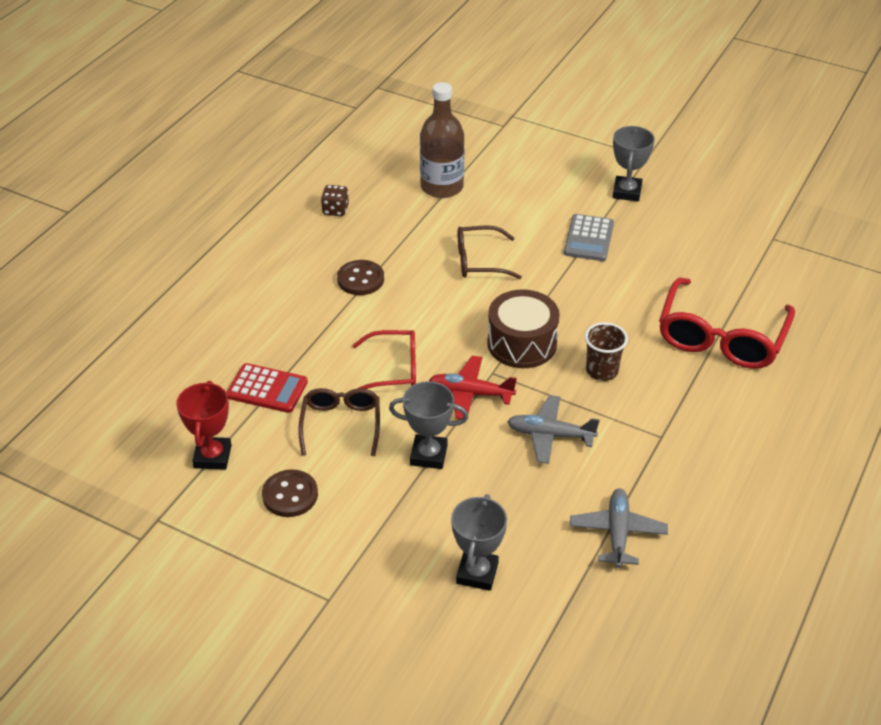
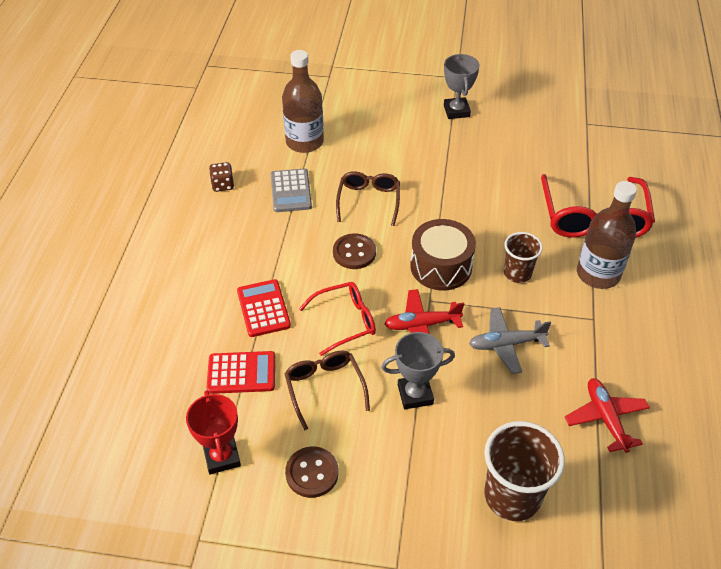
camera: 20 degrees left, 5 degrees up
brown button [337,260,384,295] -> brown button moved to [333,233,376,269]
grey trophy [451,494,507,591] -> brown cup [484,421,565,521]
brown glasses [458,225,522,279] -> brown glasses turned 120 degrees clockwise [336,171,400,226]
grey calculator [564,214,614,261] -> grey calculator moved to [271,169,312,212]
grey plane [570,488,668,568] -> red plane [565,378,650,453]
none -> red calculator [237,279,291,337]
none -> brown bottle [577,181,637,289]

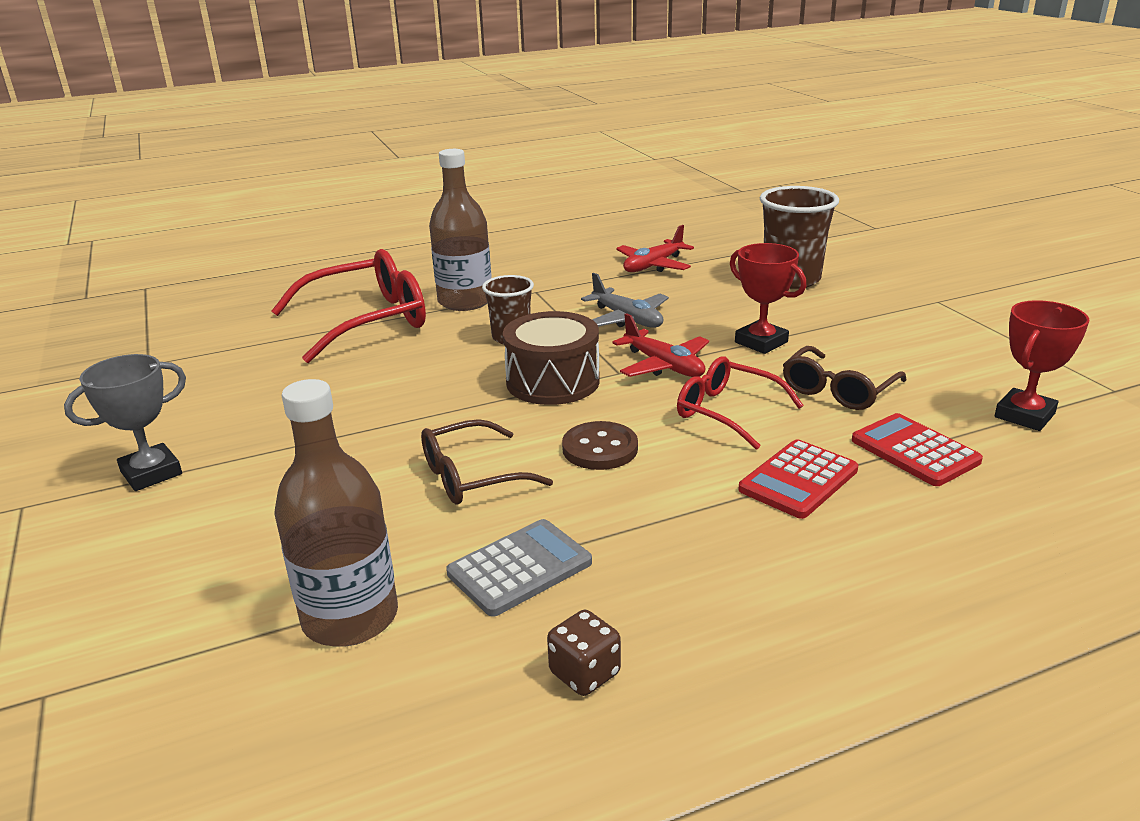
camera: 120 degrees left, 20 degrees down
brown button [285,447,338,498] -> none
grey trophy [381,332,455,409] -> red trophy [730,243,806,354]

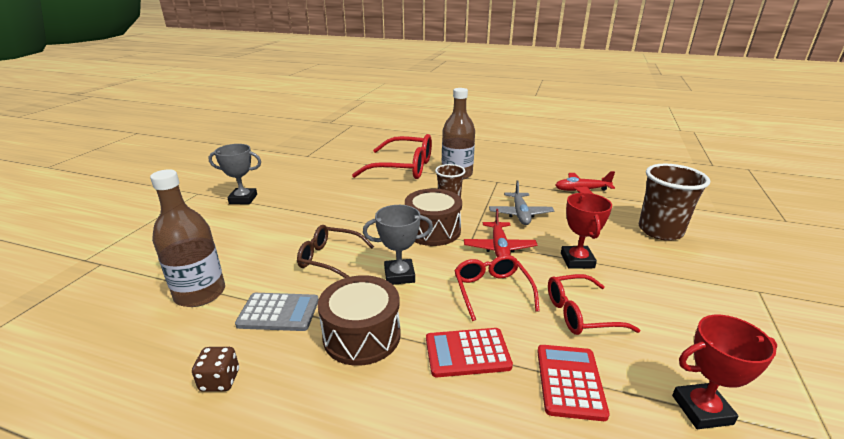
camera: 40 degrees right, 0 degrees up
brown button [562,421,638,470] -> grey trophy [363,205,433,285]
brown glasses [783,346,907,410] -> red glasses [548,274,640,335]
none -> brown drum [318,275,401,366]

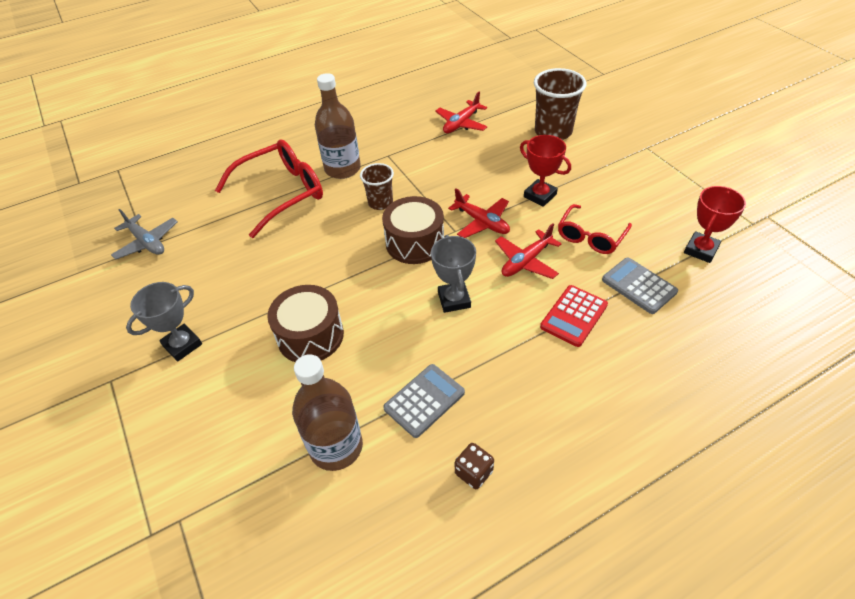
camera: 45 degrees left, 20 degrees up
brown glasses [297,225,374,278] -> none
brown drum [318,275,401,366] -> brown drum moved to [267,285,344,362]
grey trophy [363,205,433,285] -> grey trophy turned 45 degrees counterclockwise [431,235,476,313]
red glasses [454,255,540,321] -> red plane [495,223,562,279]
grey plane [489,181,554,225] -> grey plane moved to [111,209,178,260]
red calculator [537,345,610,421] -> grey calculator [602,257,678,314]

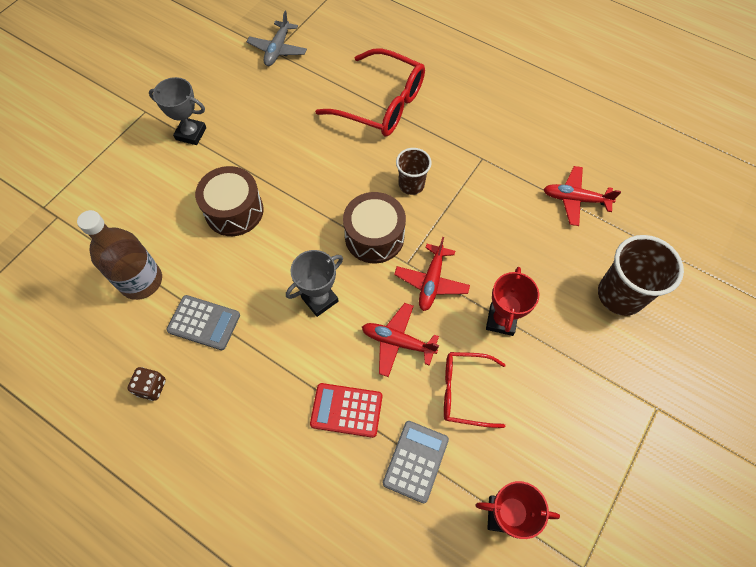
camera: 60 degrees right, 15 degrees up
brown bottle [315,73,361,179] -> none

